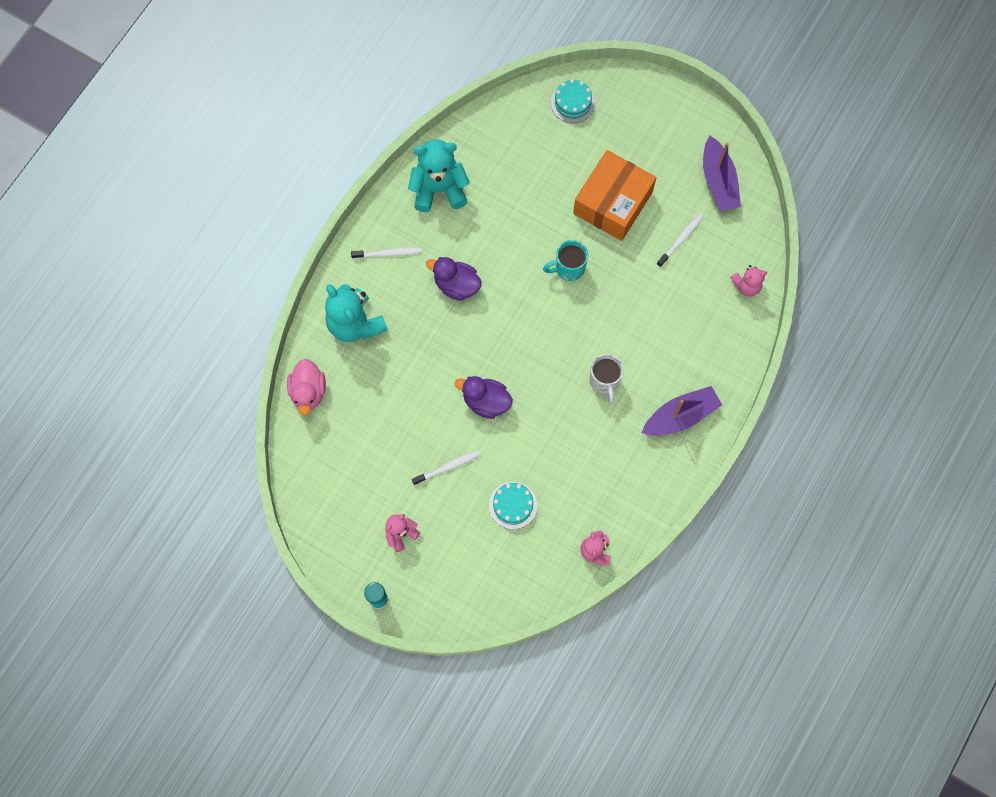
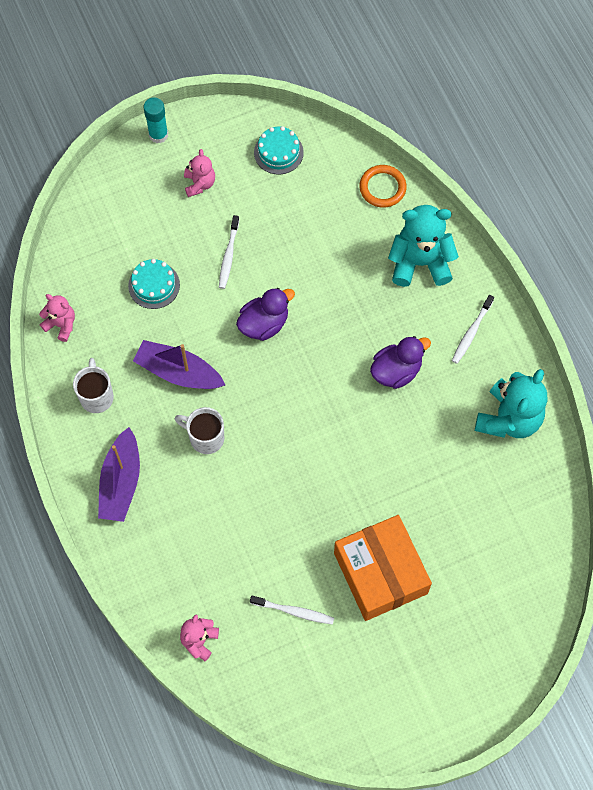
camera: 125 degrees right, 5 degrees down
pink duck [287,359,326,415] -> orange ring [359,165,407,208]
turquoise mug [543,240,588,281] -> none
turquoise cake [551,79,595,123] -> turquoise cake moved to [254,126,304,174]
white toothbrush [657,214,703,267] -> white toothbrush turned 60 degrees counterclockwise [250,596,334,625]
purple boat [703,136,741,211] -> purple boat moved to [133,340,225,389]
none -> white mug [73,358,114,413]

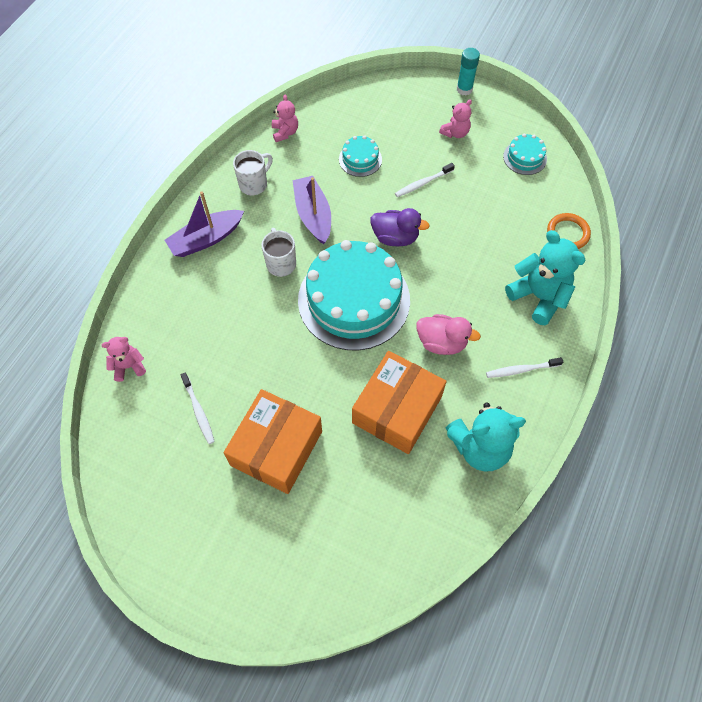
camera: 50 degrees right, 5 degrees down
purple duck [370,336,431,389] -> pink duck [416,314,481,355]
none -> turquoise cake [298,240,410,350]
none -> orange box [352,351,447,454]

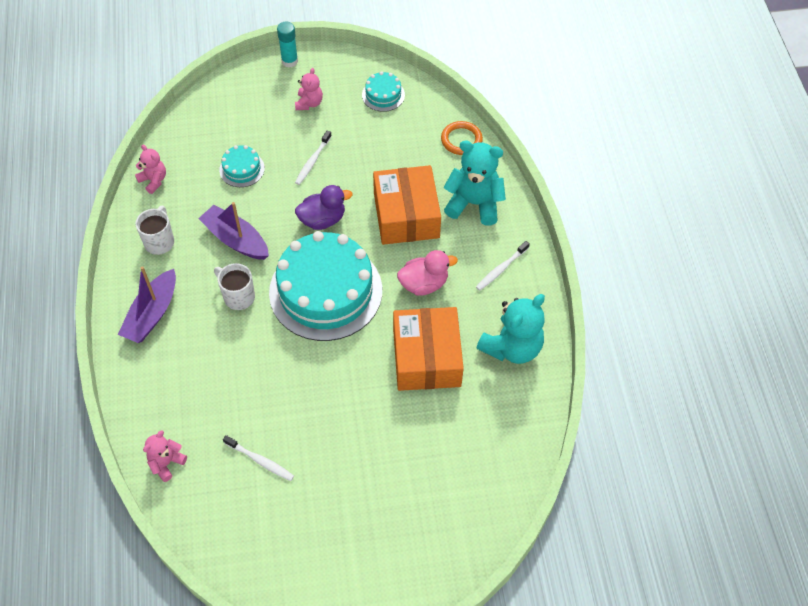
camera: 35 degrees left, 5 degrees down
orange box [224,389,322,494] -> orange box moved to [373,165,441,245]

